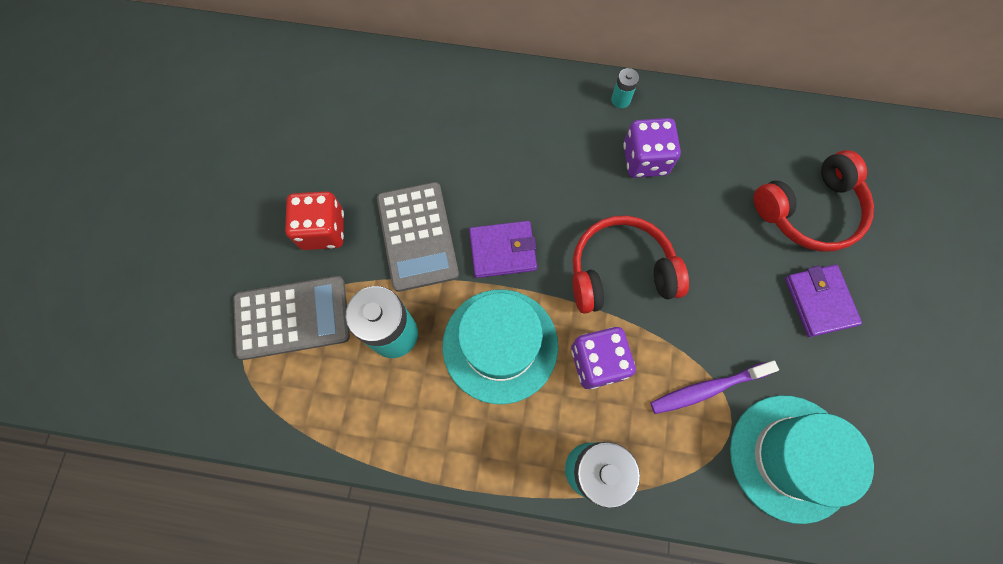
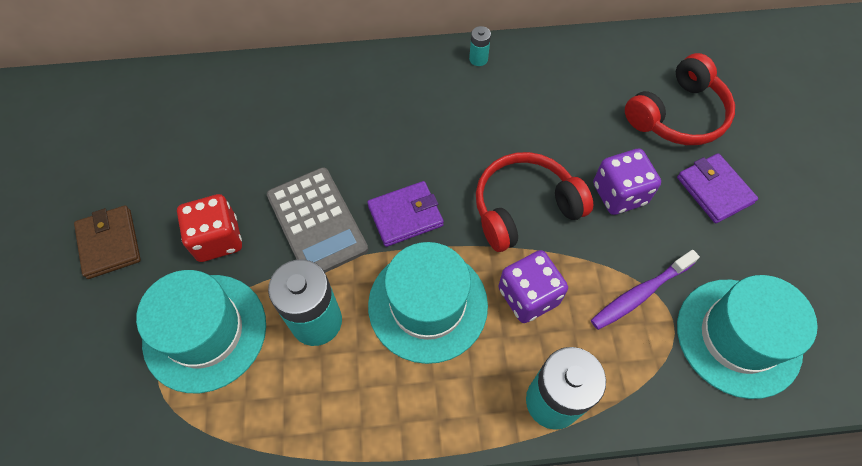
camera: 15 degrees left, 10 degrees down
grey calculator [233,276,350,360] -> turquoise hat [136,270,266,393]
purple dice [623,118,681,178] -> purple dice moved to [593,149,661,215]
none -> brown wallet [74,205,141,279]

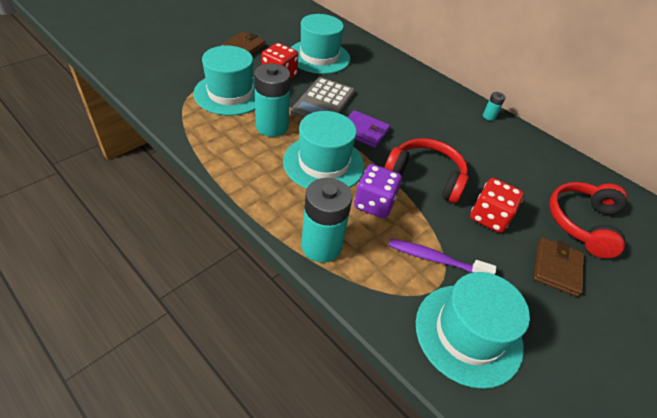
camera: 45 degrees right, 15 degrees down
purple dice [593,149,661,215] -> red dice [470,178,524,233]
red headphones [625,53,735,145] -> red headphones turned 105 degrees clockwise [549,182,627,258]
purple wallet [677,153,758,223] -> brown wallet [533,237,584,297]
none -> turquoise hat [291,14,350,74]

